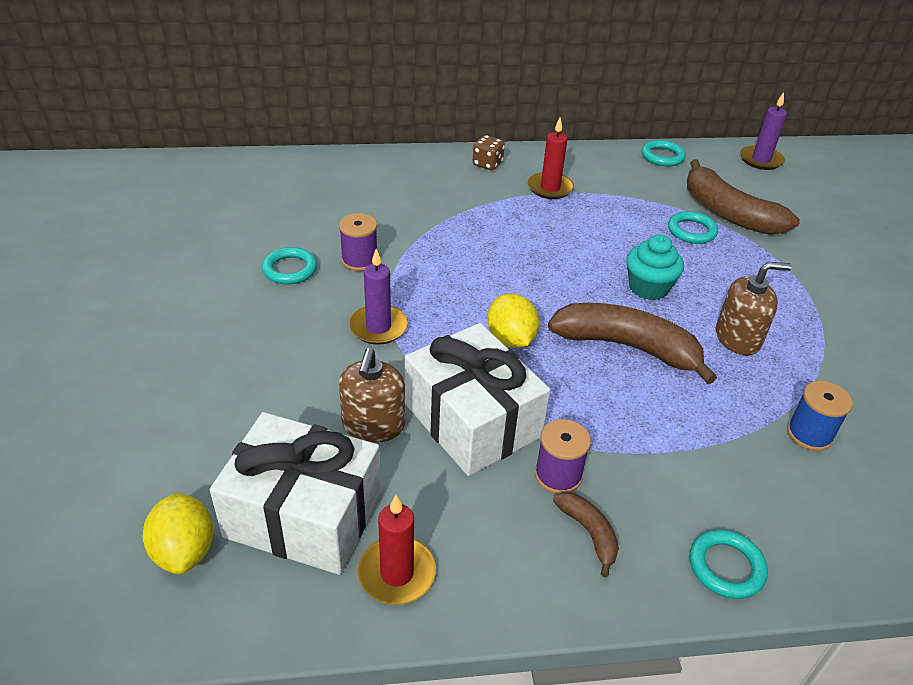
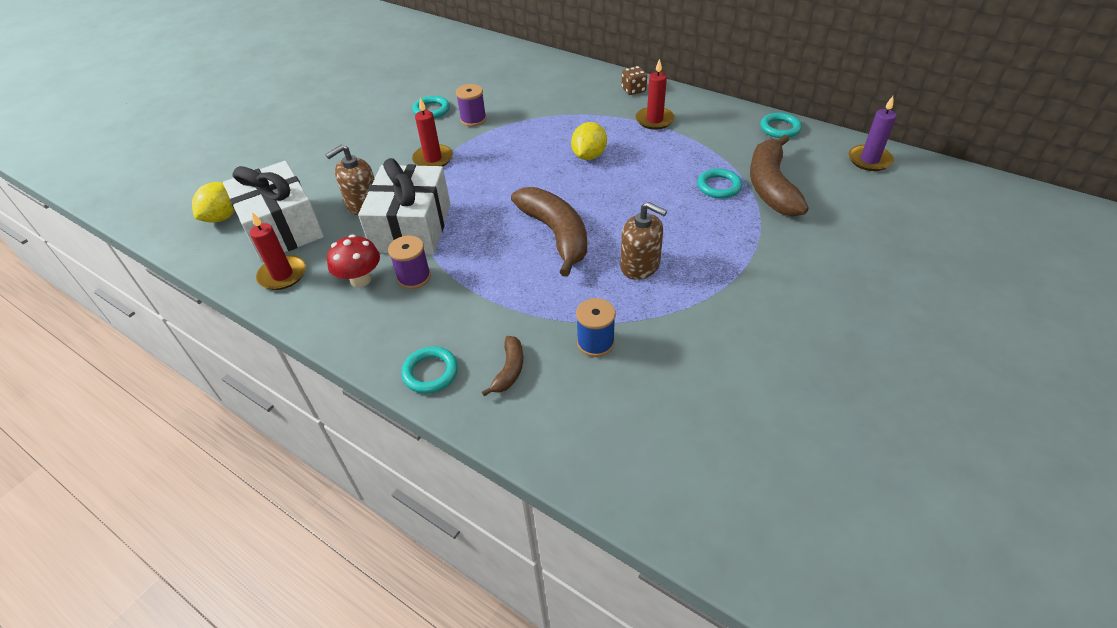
camera: 45 degrees right, 5 degrees up
purple candle [349,249,408,345] -> red candle [412,98,453,167]
yellow lemon [487,294,539,348] -> yellow lemon moved to [571,122,607,160]
brown banana [553,492,619,577] -> brown banana moved to [482,336,523,396]
turquoise cupcake [626,235,684,300] -> none
none -> red mushroom [327,234,380,287]

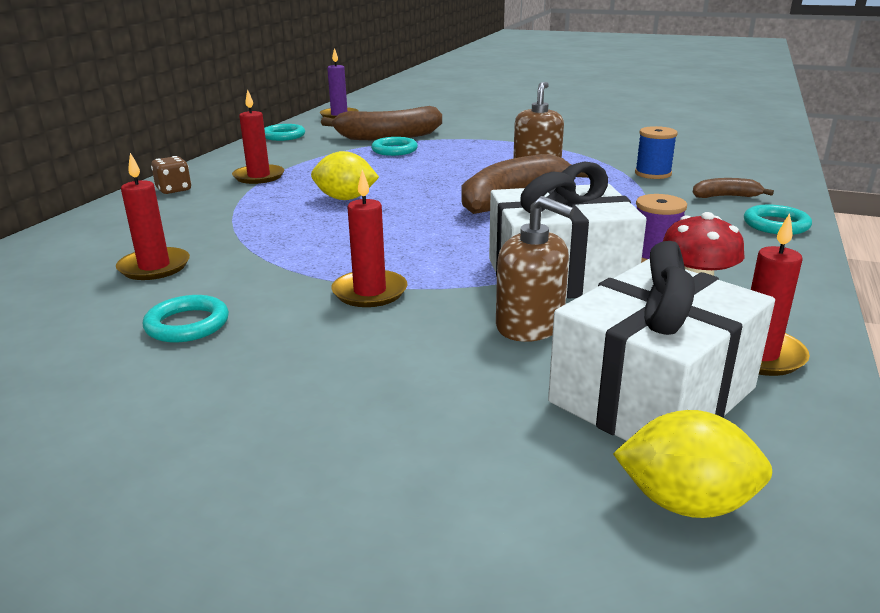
camera: 105 degrees left, 20 degrees down
purple spool [456,84,487,127] -> none
none -> red candle [116,153,190,280]

